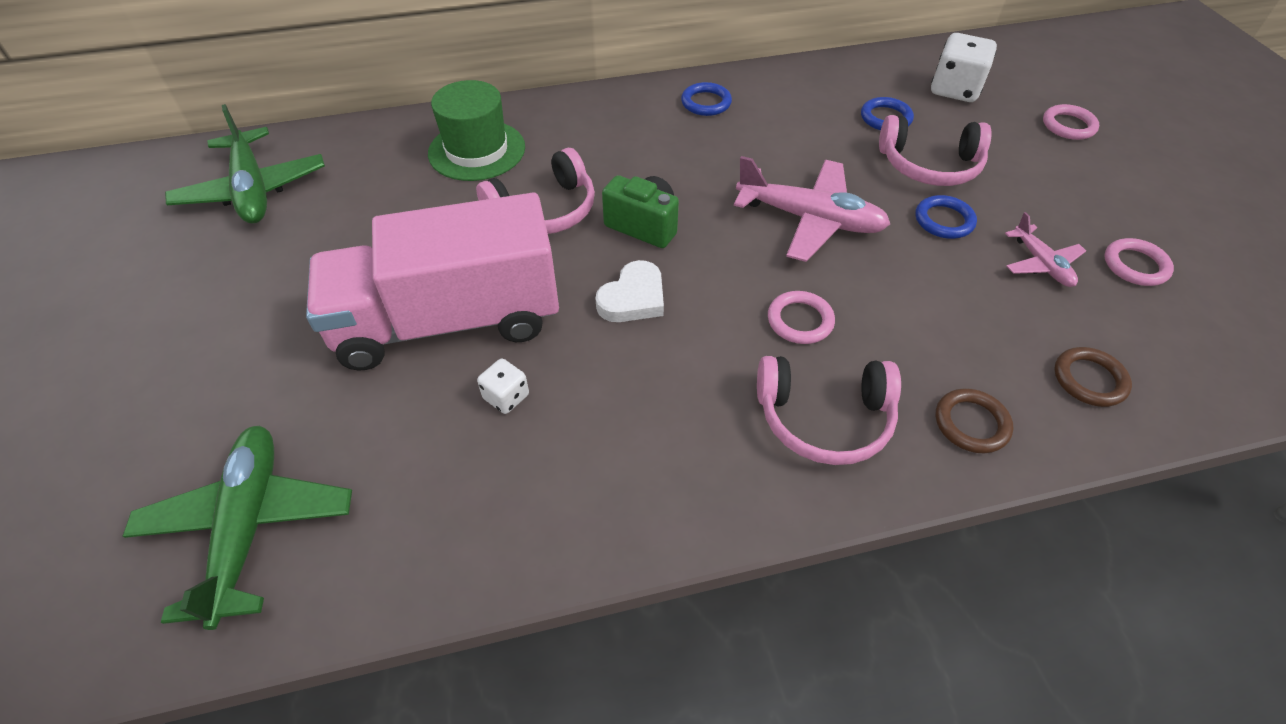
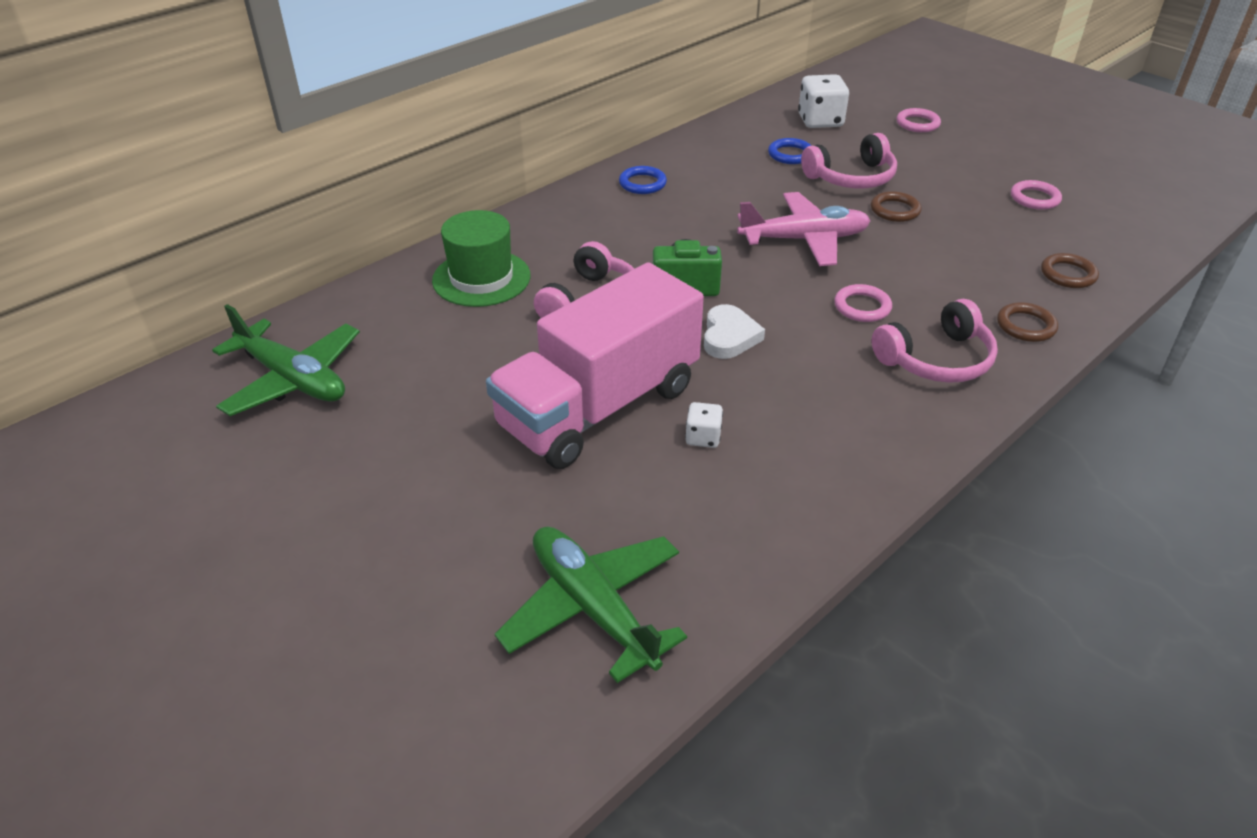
camera: 30 degrees left, 10 degrees down
blue ring [915,195,977,239] -> brown ring [871,191,922,222]
pink plane [1005,212,1086,287] -> none

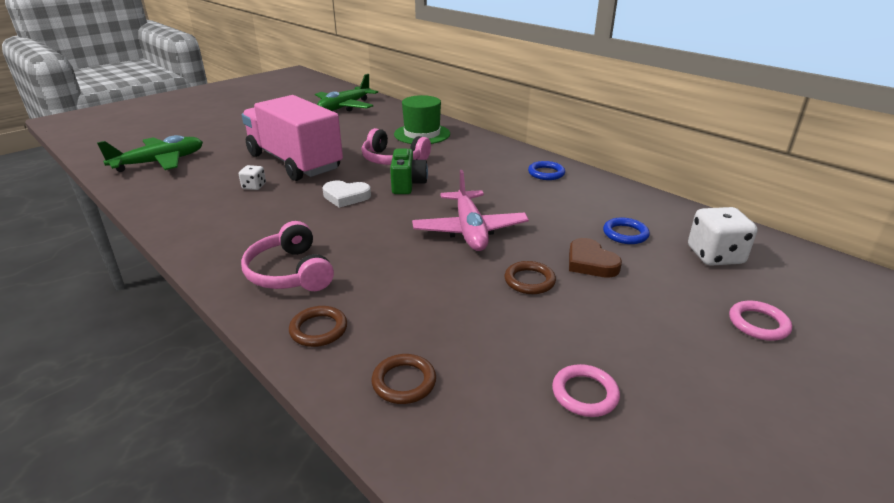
camera: 90 degrees right, 10 degrees down
pink headphones [801,133,897,188] -> brown heart [569,238,622,278]
pink ring [834,284,892,322] -> none

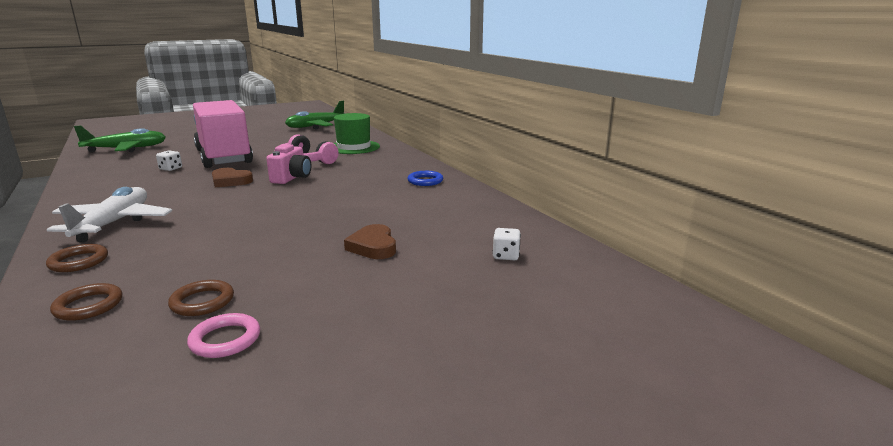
camera: 15 degrees right, 10 degrees down
pink headphones [241,221,334,291] -> white plane [47,187,172,243]
white heart [323,181,371,208] -> brown heart [212,168,253,187]
green camera [390,149,428,194] -> pink camera [266,144,311,184]
pink plane [412,170,529,251] -> none
brown ring [505,261,556,294] -> brown ring moved to [168,280,234,316]
blue ring [603,218,650,244] -> none
white dice [688,207,757,266] -> white dice [492,228,521,260], size x0.54
pink ring [729,301,792,341] -> none

